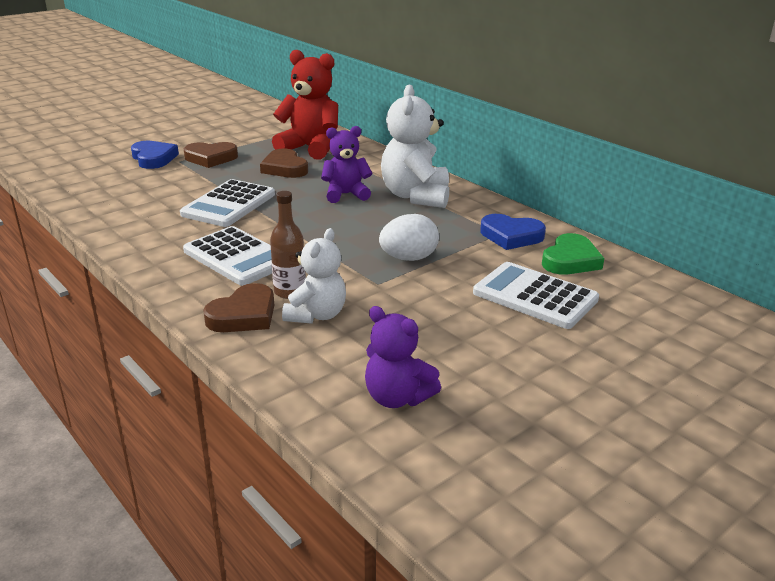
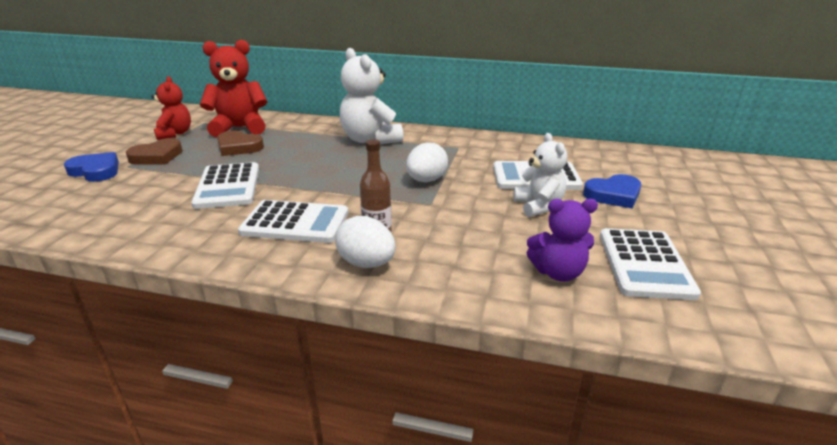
camera: 35 degrees left, 0 degrees up
brown heart [203,283,274,332] -> white egg [335,216,396,268]
white teddy bear [282,228,346,324] -> white teddy bear moved to [513,133,567,217]
purple teddy bear [321,126,372,203] -> none
blue heart [480,214,546,250] -> blue heart moved to [583,174,641,208]
green heart [542,233,604,275] -> none
none -> red teddy bear [152,76,191,140]
none -> white calculator [600,228,701,300]

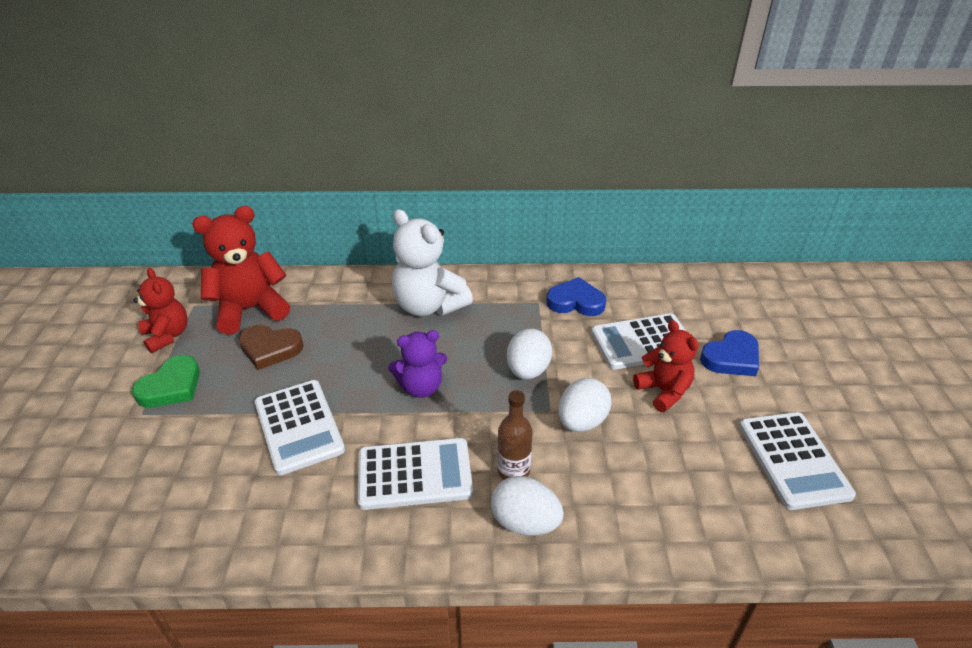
camera: 15 degrees left, 10 degrees up
blue heart [64,152,119,182] -> blue heart moved to [546,277,606,316]
brown heart [126,138,183,165] -> green heart [132,355,200,408]
white teddy bear [513,133,567,217] -> red teddy bear [633,320,699,412]
purple teddy bear [527,199,598,281] -> purple teddy bear moved to [388,330,447,398]
none -> white egg [558,378,612,432]

